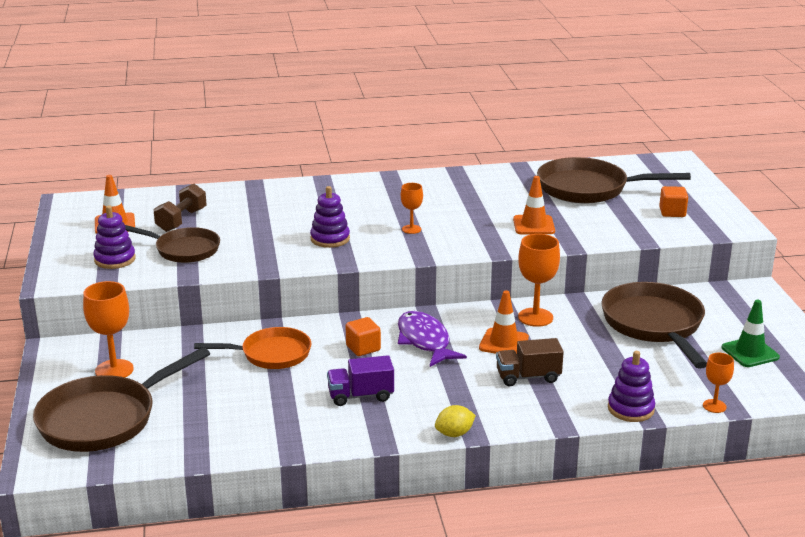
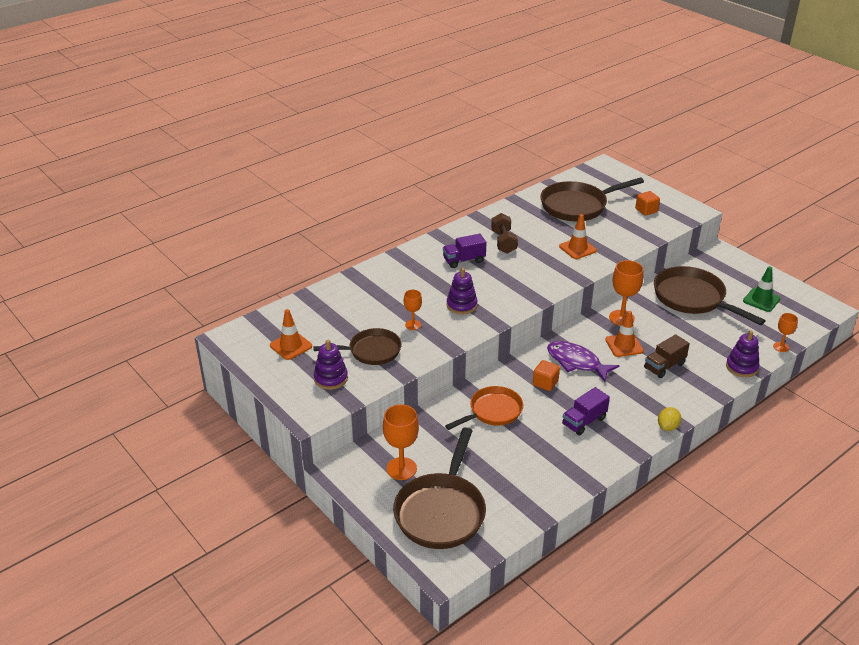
camera: 30 degrees left, 10 degrees up
brown dumbbell [153,184,207,232] -> brown dumbbell moved to [491,213,518,254]
orange goblet [401,183,423,234] -> orange goblet moved to [404,290,422,330]
none -> purple truck [443,234,487,268]

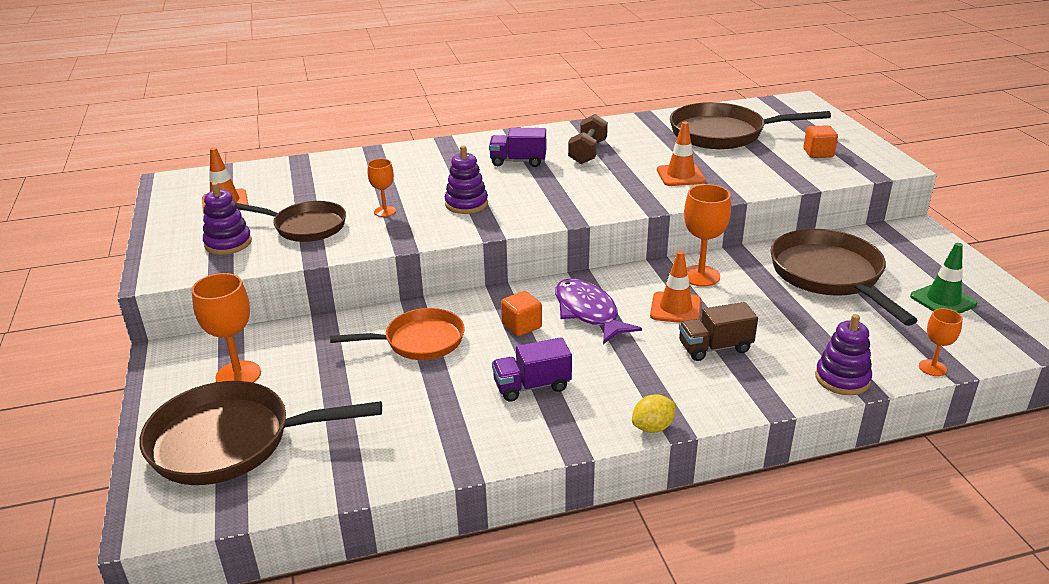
camera: 25 degrees right, 5 degrees down
brown pan [393,427,486,549] -> brown pan turned 45 degrees clockwise [139,381,382,485]

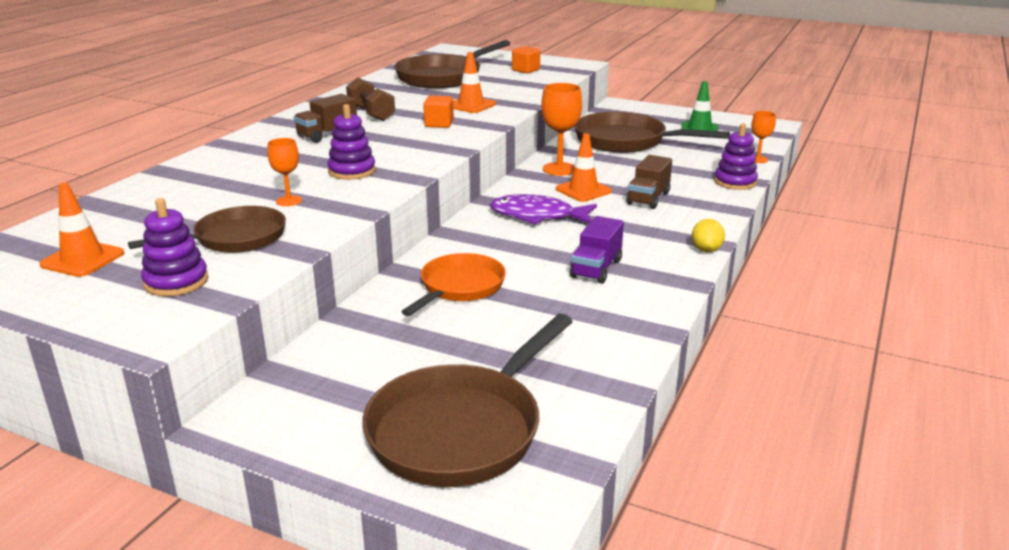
camera: 50 degrees left, 5 degrees down
orange goblet [192,273,261,383] -> none
purple truck [489,127,546,167] -> brown truck [293,94,357,143]
orange cube [501,291,542,336] -> orange cube moved to [423,96,454,128]

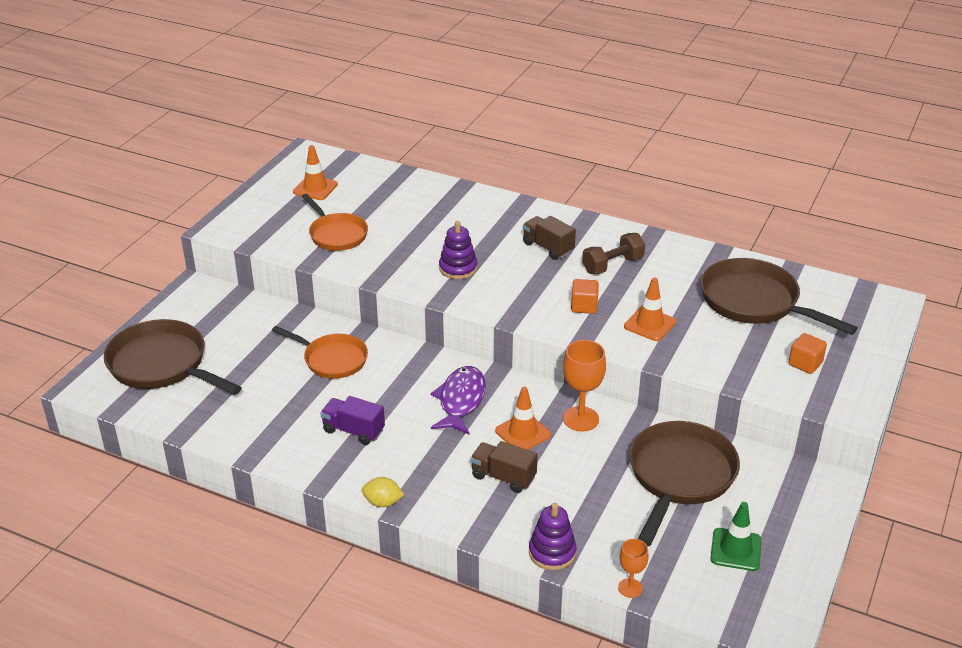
camera: 90 degrees right, 10 degrees up
brown pan [128,206,286,253] -> orange pan [301,194,368,251]
purple stacking toy [141,198,208,297] -> none
orange goblet [267,138,302,206] -> none

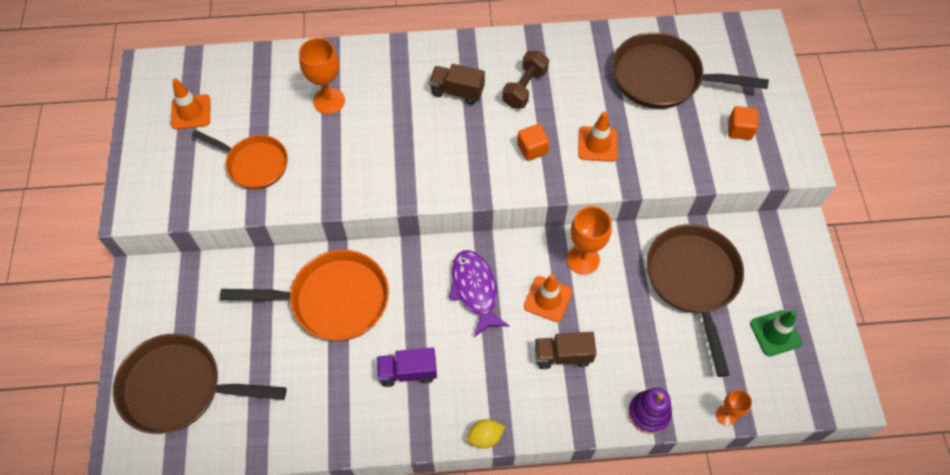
camera: 30 degrees left, 25 degrees up
orange pan [272,326,368,379] -> orange pan [220,250,389,341], size x1.55
purple stacking toy [439,221,477,279] -> none
none -> orange goblet [299,38,345,114]

